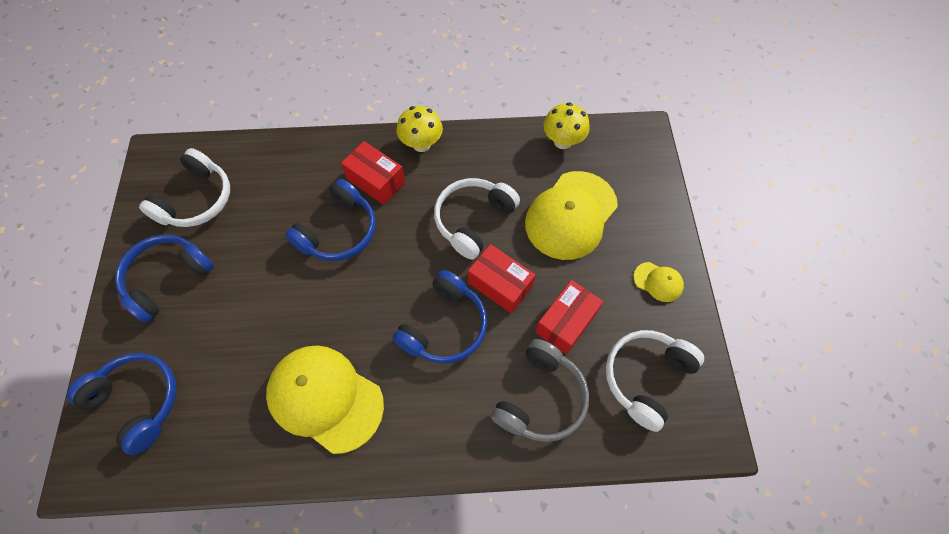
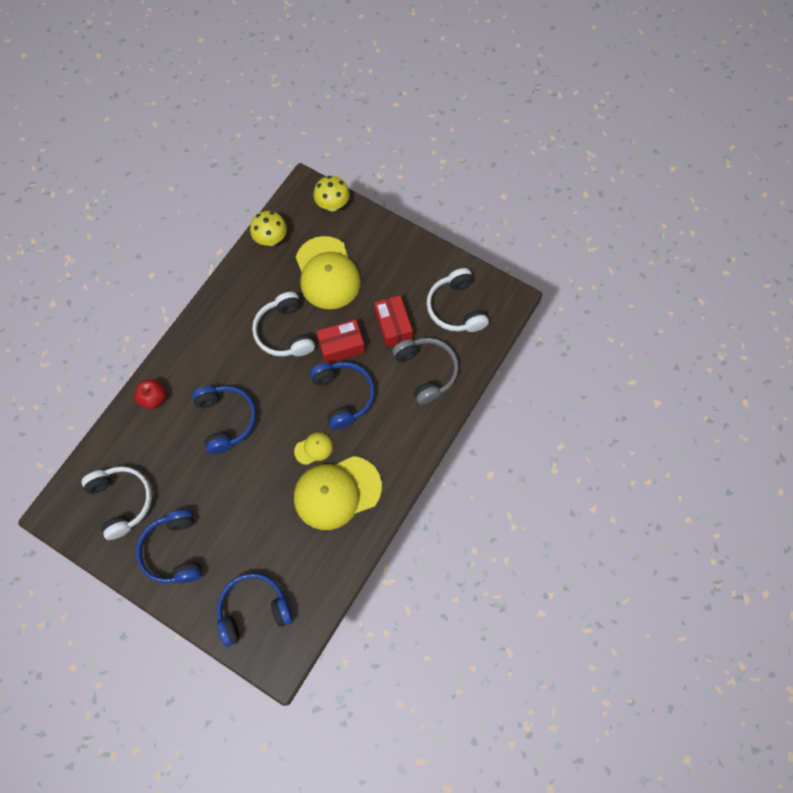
camera: 55 degrees left, 5 degrees up
red box [341,141,405,205] -> none
yellow mushroom [397,106,443,152] -> yellow mushroom moved to [313,176,350,211]
yellow cap [634,262,684,302] -> yellow cap moved to [294,432,333,465]
none -> red apple [135,379,166,409]

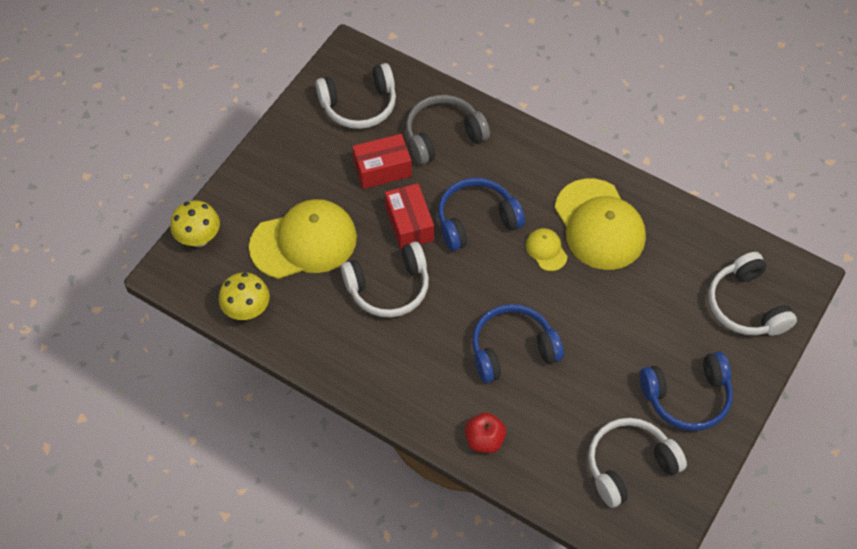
camera: 90 degrees left, 10 degrees down
blue headphones [217,573,293,647] -> white headphones [709,252,797,336]

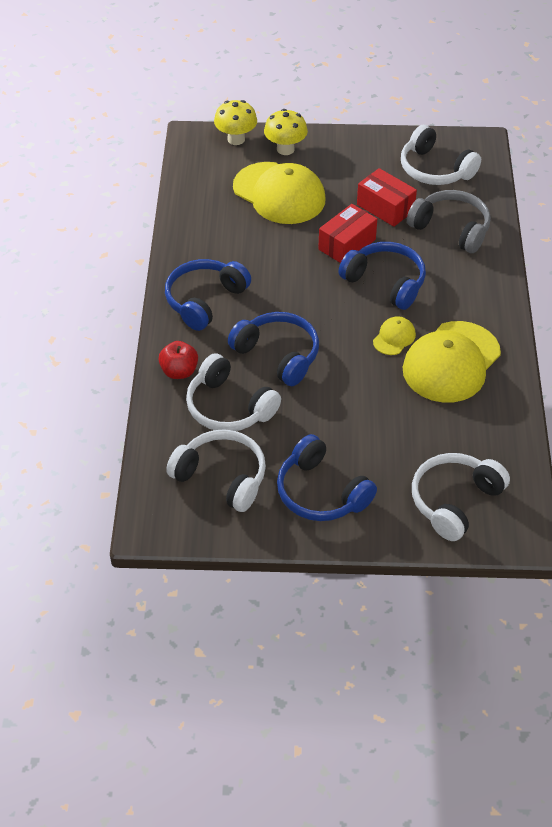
camera: 60 degrees right, 10 degrees down
yellow mushroom [219,272,270,320] -> yellow mushroom moved to [264,109,308,155]
white headphones [341,242,429,317] -> white headphones moved to [186,353,281,431]
none -> blue headphones [165,259,251,331]

